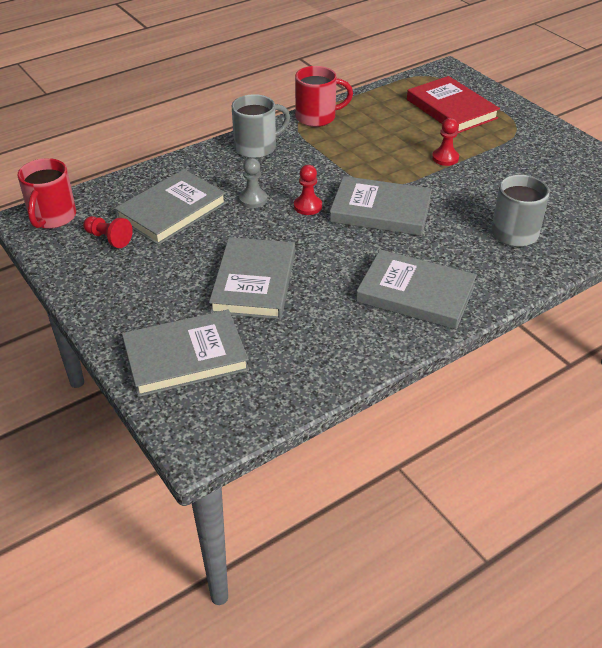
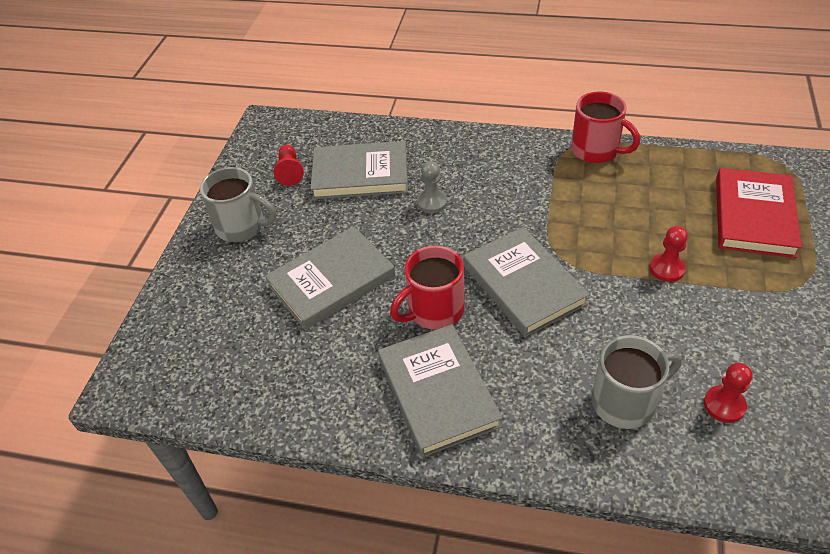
camera: 50 degrees right, 5 degrees up
red mug [18,158,76,229] -> red mug moved to [390,246,465,330]
grey book [122,310,249,397] -> none
grey mug [232,94,290,158] -> grey mug moved to [200,167,277,242]
red pawn [294,165,322,215] -> red pawn moved to [704,363,752,423]

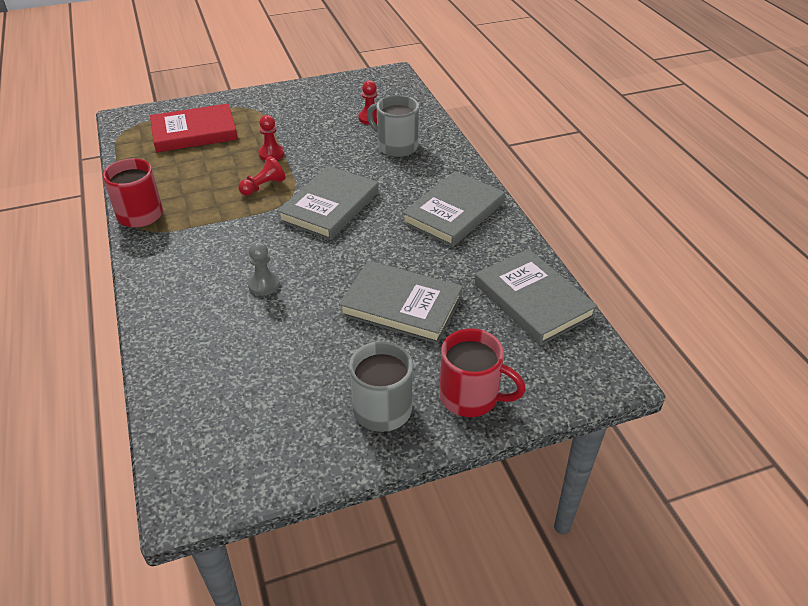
camera: 125 degrees left, 5 degrees down
red pawn [274,144,304,186] -> red pawn moved to [238,156,285,196]
grey book [310,141,408,199] -> grey book moved to [474,249,598,345]
red mug [390,246,465,330] -> red mug moved to [439,328,526,417]

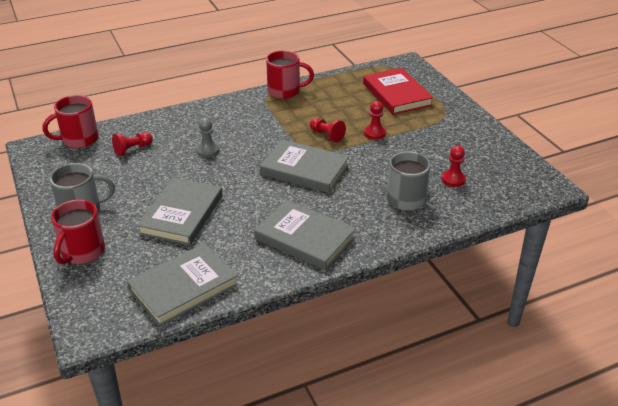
camera: 85 degrees right, 5 degrees down
none -> red mug [42,95,99,148]
none -> red pawn [112,132,153,156]

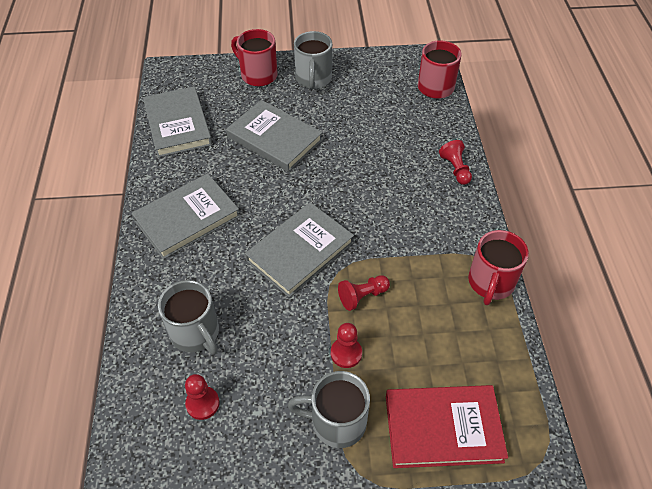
camera: 110 degrees right, 15 degrees up
red pawn [112,132,153,156] -> red pawn moved to [439,140,472,185]
grey pawn [196,118,219,157] -> none
none -> grey mug [288,371,370,448]

